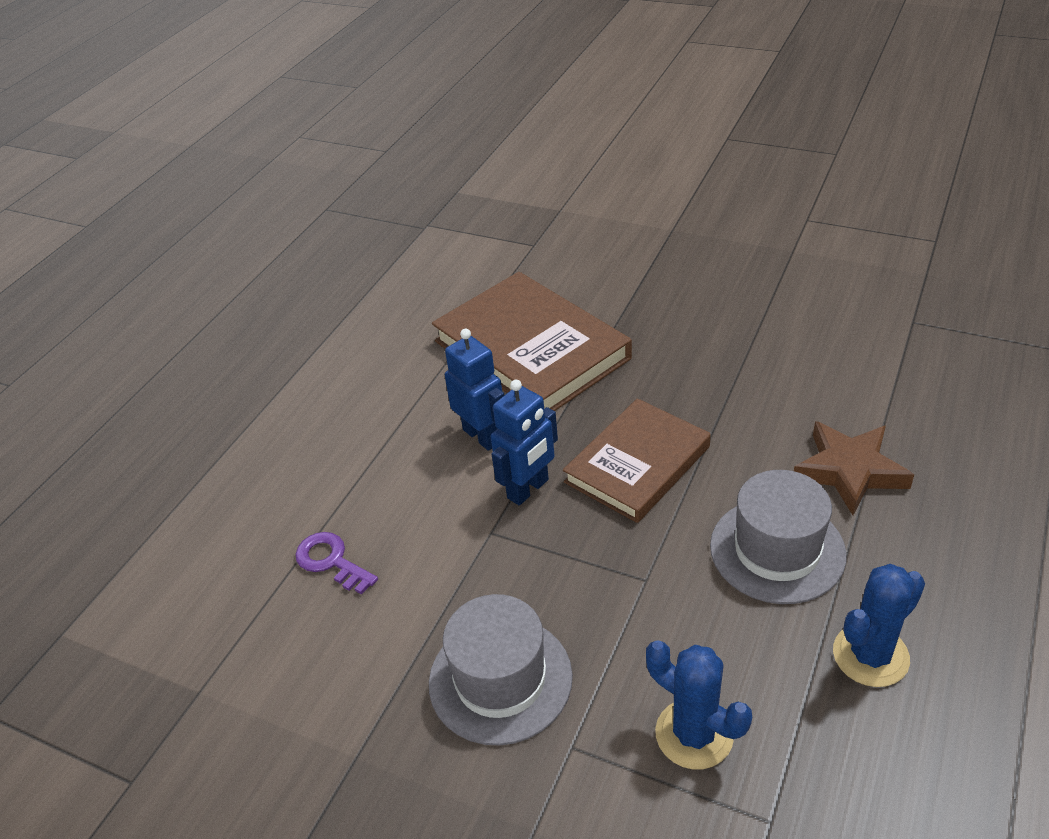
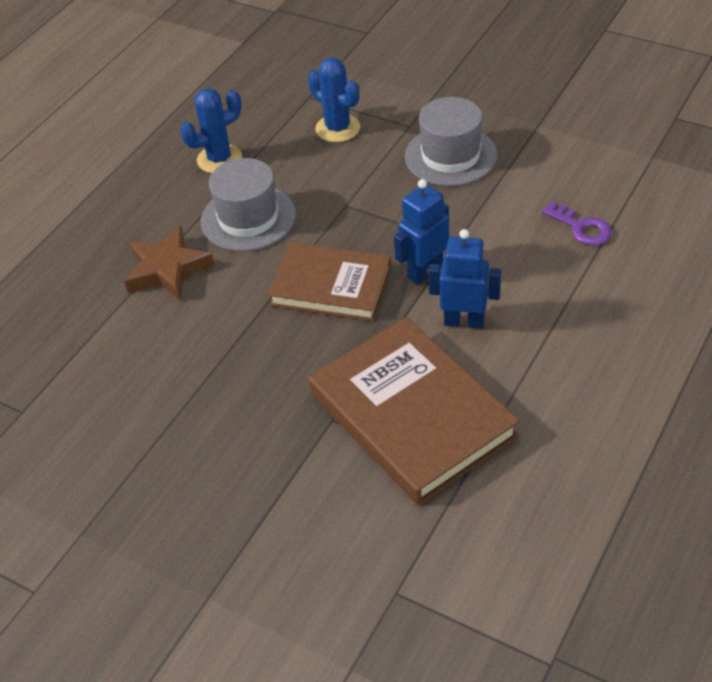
camera: 175 degrees left, 5 degrees up
blue robot [445,329,504,451] -> blue robot turned 135 degrees clockwise [428,229,501,329]
brown book [563,398,711,523] -> brown book turned 60 degrees clockwise [268,242,392,321]

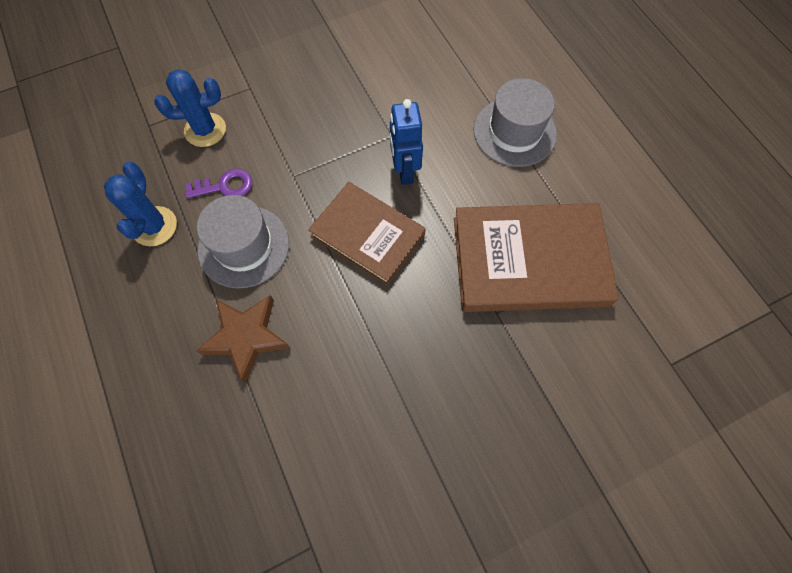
camera: 60 degrees left, 20 degrees up
brown book [268,242,392,321] -> brown book turned 75 degrees clockwise [308,182,426,285]
grey hat [405,97,497,186] -> grey hat moved to [473,78,557,167]
blue robot [428,229,501,329] -> none
purple key [541,202,611,245] -> purple key moved to [185,169,252,199]

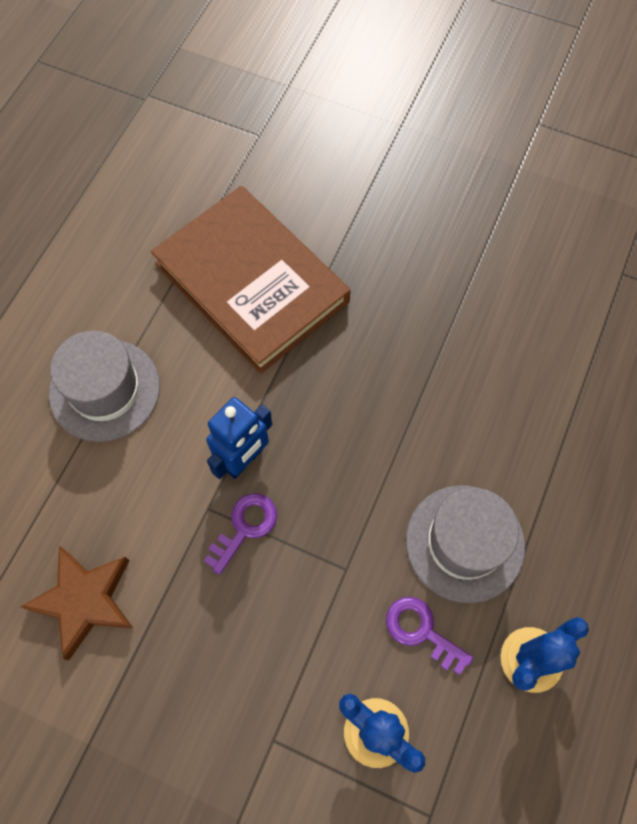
camera: 130 degrees left, 0 degrees up
brown star [196,295,290,383] -> brown star moved to [20,546,134,660]
brown book [308,182,426,285] -> none
none -> purple key [204,493,277,575]

